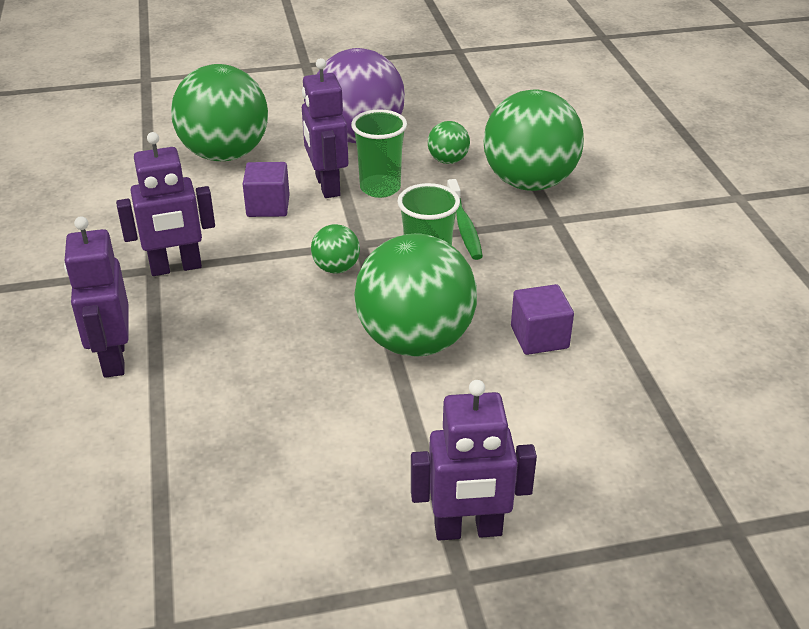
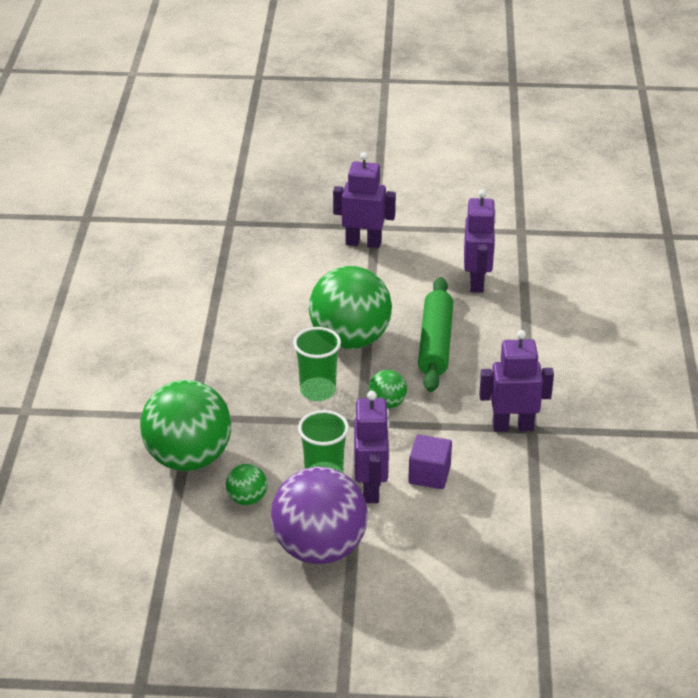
camera: 165 degrees left, 0 degrees up
purple robot [64,216,128,378] -> purple robot moved to [464,189,496,293]
green ball [171,64,268,161] -> none
green toothbrush [447,179,483,260] -> none
purple cube [511,284,574,355] -> none
none -> green rolling pin [418,277,453,392]

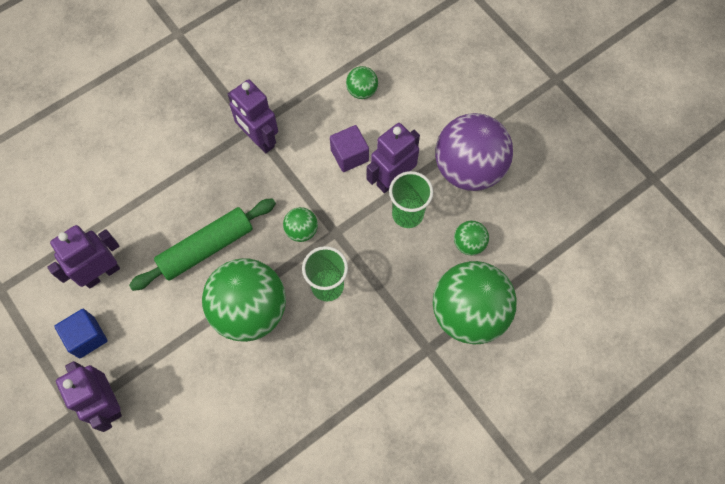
camera: 130 degrees left, 30 degrees up
none -> blue cube [54,309,107,358]
none -> green ball [346,66,378,99]

